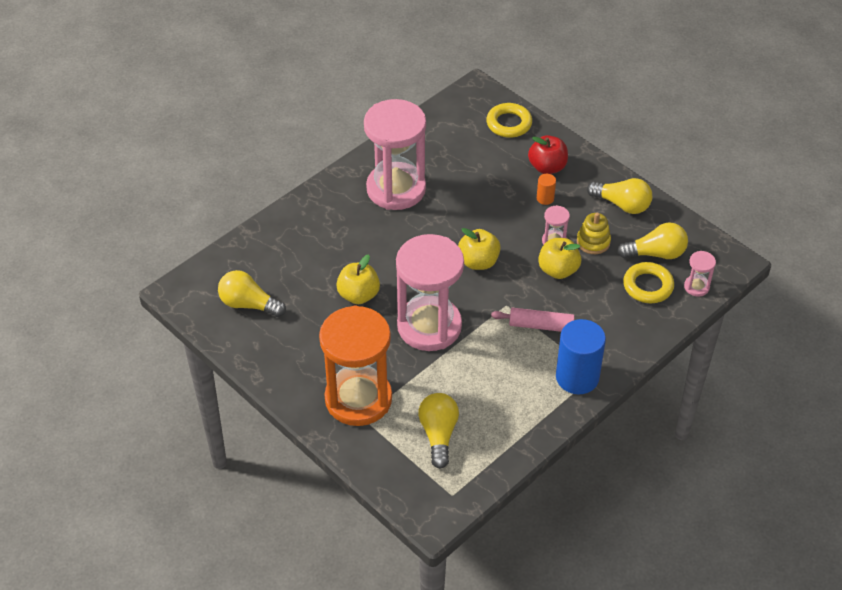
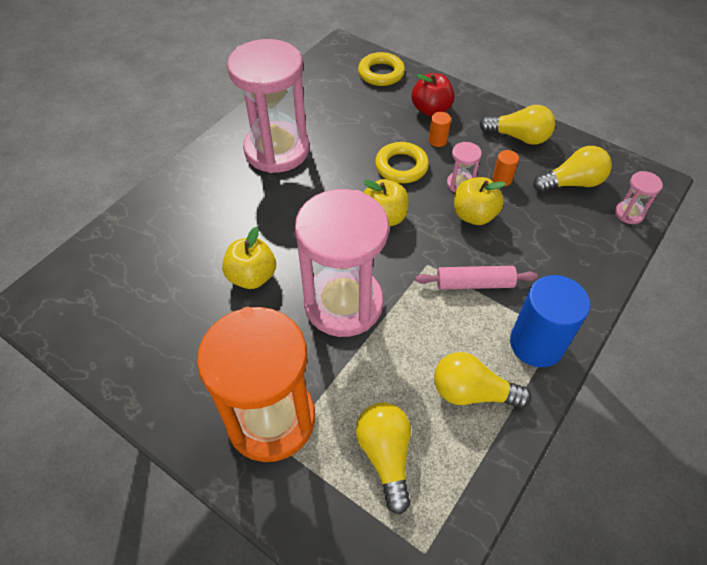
camera: 10 degrees left, 5 degrees up
yellow light bulb [218,270,286,317] -> yellow light bulb moved to [434,352,531,408]
yellow stacking toy [577,213,611,254] -> orange cylinder [492,150,519,186]
yellow ring [623,262,674,303] -> yellow ring moved to [375,142,429,183]

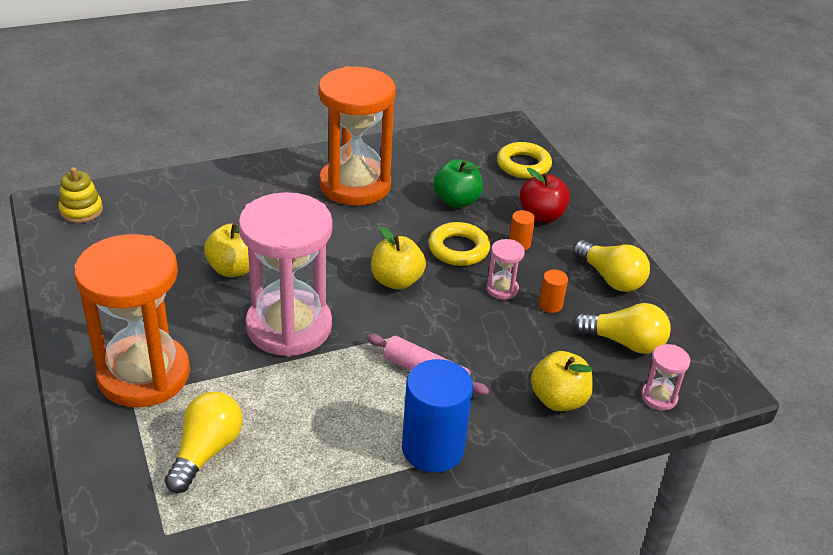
camera: 30 degrees right, 15 degrees down
pink hourglass [227,39,309,173] -> orange hourglass [319,66,396,206]
yellow light bulb [434,352,531,408] -> none
yellow apple [454,177,506,225] -> yellow apple moved to [531,351,593,411]
none -> yellow stacking toy [58,167,103,223]
none -> green apple [433,159,483,208]

